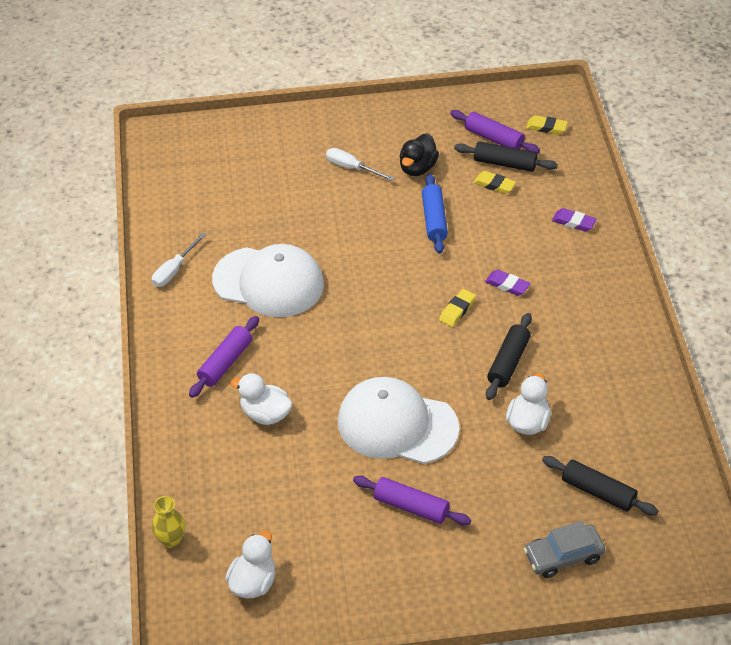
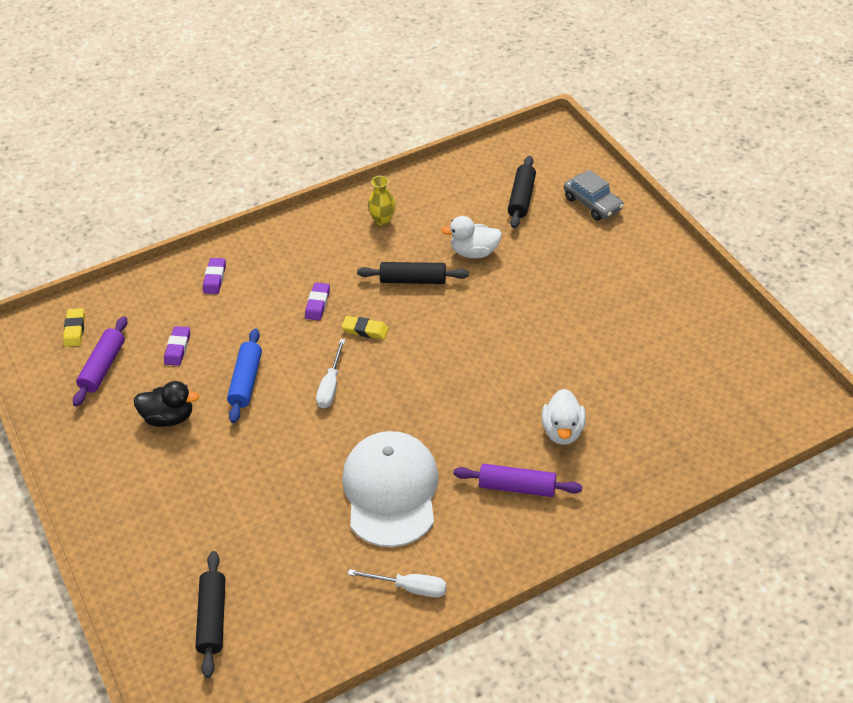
camera: 110 degrees left, 0 degrees up
yellow vase [152,496,185,548] -> yellow vase moved to [368,176,395,226]
white duck [225,531,276,598] -> none
white screwdriver [326,148,394,181] -> white screwdriver moved to [316,339,345,408]
white cap [338,377,460,464] -> none
purple rolling pin [353,476,471,525] -> none
blue rolling pin [422,174,448,254] -> blue rolling pin turned 60 degrees counterclockwise [227,328,262,423]
black rolling pin [454,141,558,172] -> black rolling pin moved to [195,551,225,678]
yellow eraser [473,171,516,194] -> purple eraser [164,326,190,366]

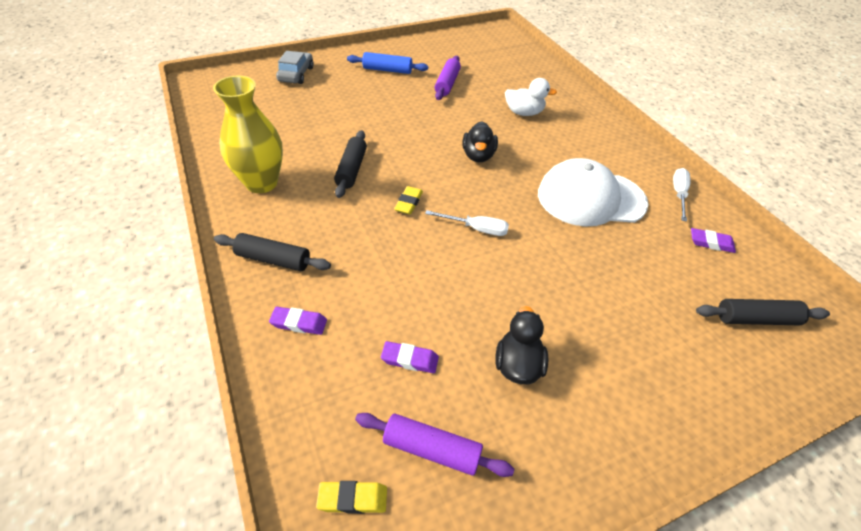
camera: 90 degrees left, 0 degrees up
blue rolling pin [227,328,262,423] -> blue rolling pin moved to [347,52,428,74]
purple eraser [305,283,330,320] -> purple eraser moved to [691,228,736,253]
yellow vase [368,176,395,226] -> yellow vase [213,76,283,193], size x2.01
white duck [441,216,502,258] -> none
purple rolling pin [453,464,582,497] -> purple rolling pin moved to [435,56,461,100]
black rolling pin [508,156,536,228] -> black rolling pin moved to [214,233,331,271]
grey car [564,170,624,220] -> grey car turned 45 degrees counterclockwise [276,51,314,84]
none -> black duck [462,121,498,162]

